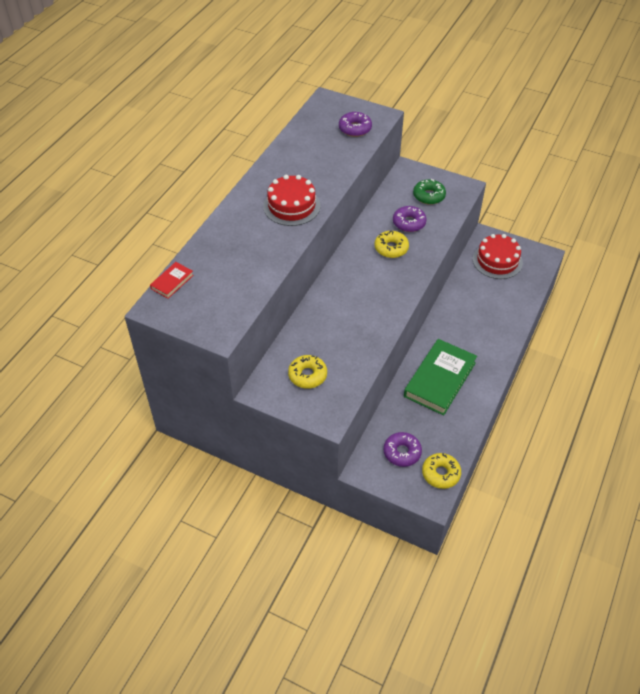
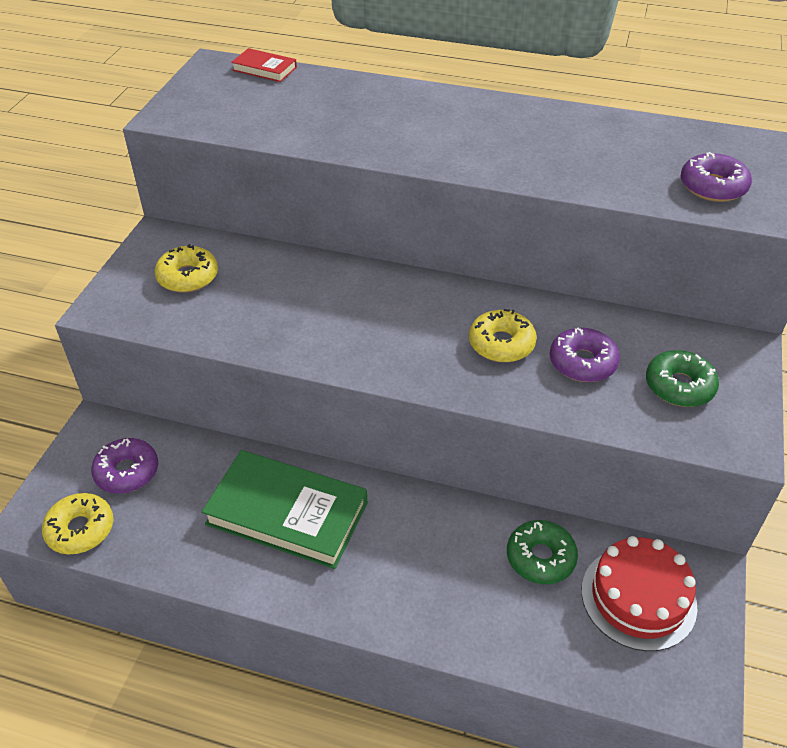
camera: 80 degrees right, 5 degrees down
red cake [263,175,320,226] -> none
none -> green donut [507,520,578,584]

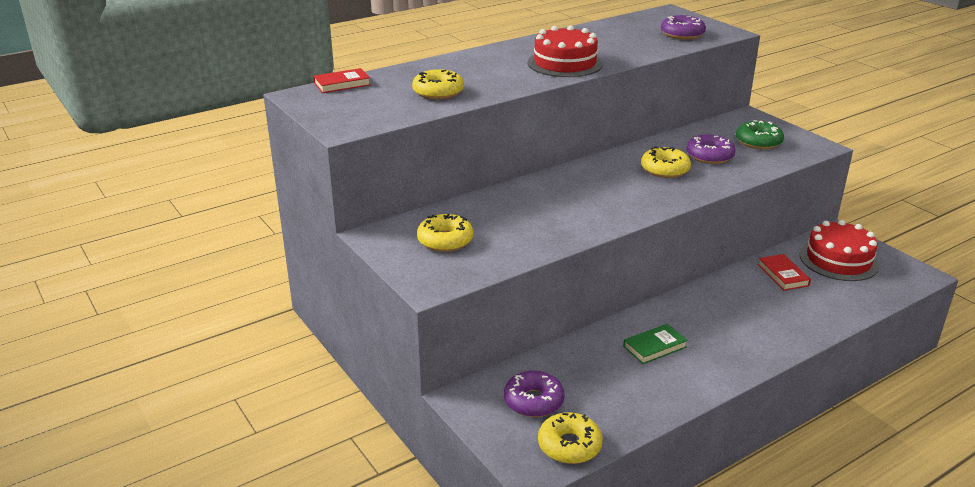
camera: 50 degrees left, 15 degrees down
green book [202,450,367,569] -> green book [623,324,688,364], size x0.47
green donut [507,520,578,584] -> red book [758,254,811,291]
none -> yellow donut [412,69,464,100]
none -> red cake [528,25,603,77]

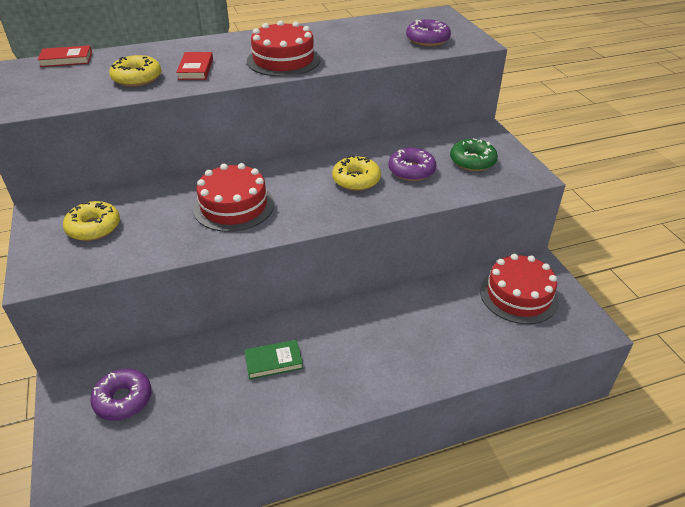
camera: 15 degrees right, 10 degrees up
yellow donut [538,412,603,464] -> none
red book [758,254,811,291] -> red book moved to [176,52,213,80]
none -> red cake [193,163,274,232]

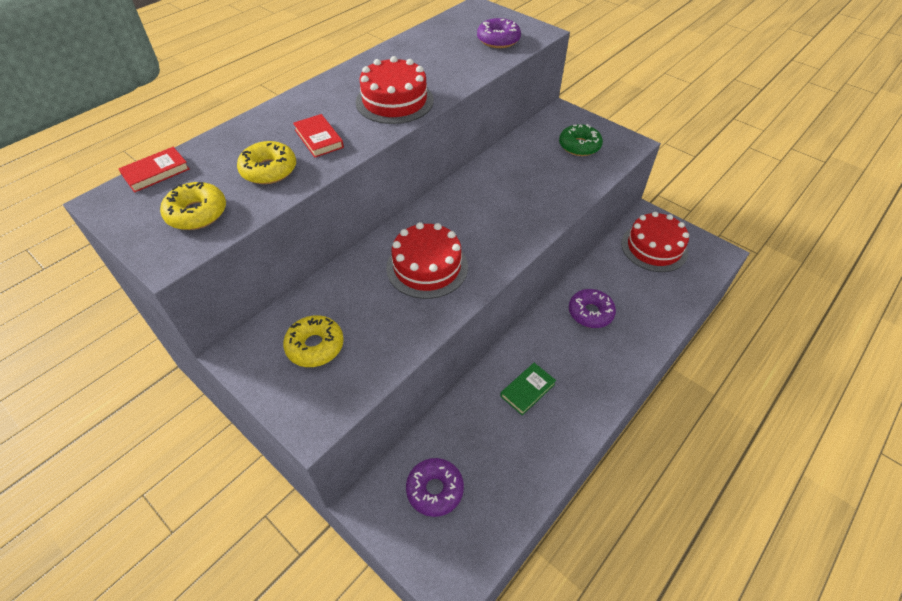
camera: 30 degrees left, 10 degrees up
yellow donut [332,155,381,191] -> yellow donut moved to [160,182,226,230]
purple donut [388,148,436,181] -> purple donut moved to [569,289,616,328]

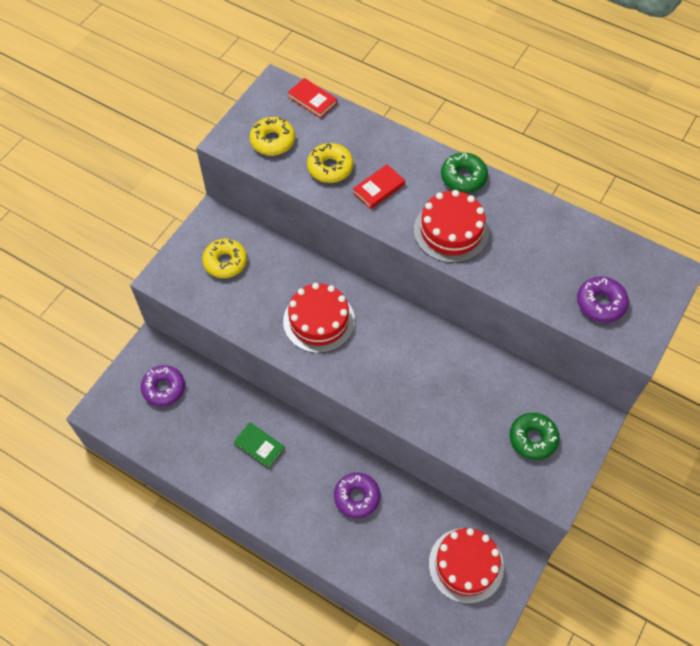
camera: 80 degrees right, 10 degrees up
none -> green donut [441,153,488,193]

